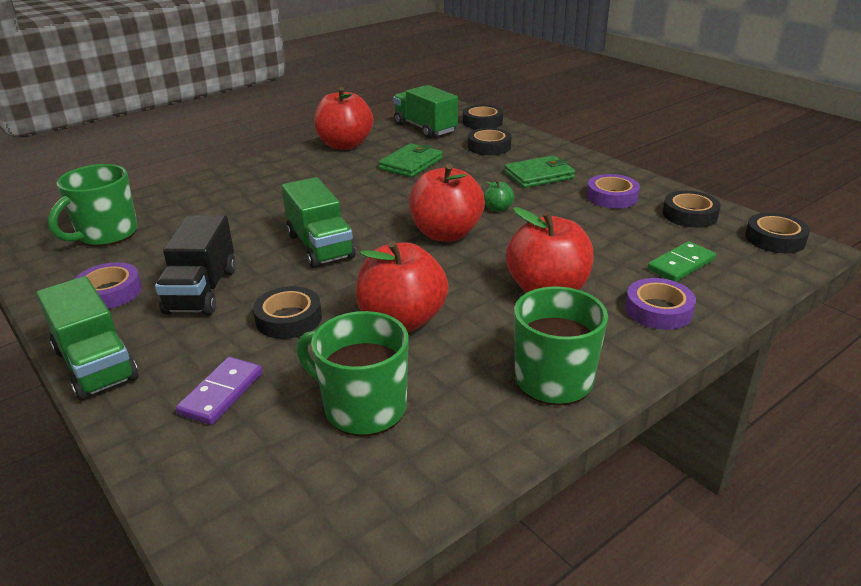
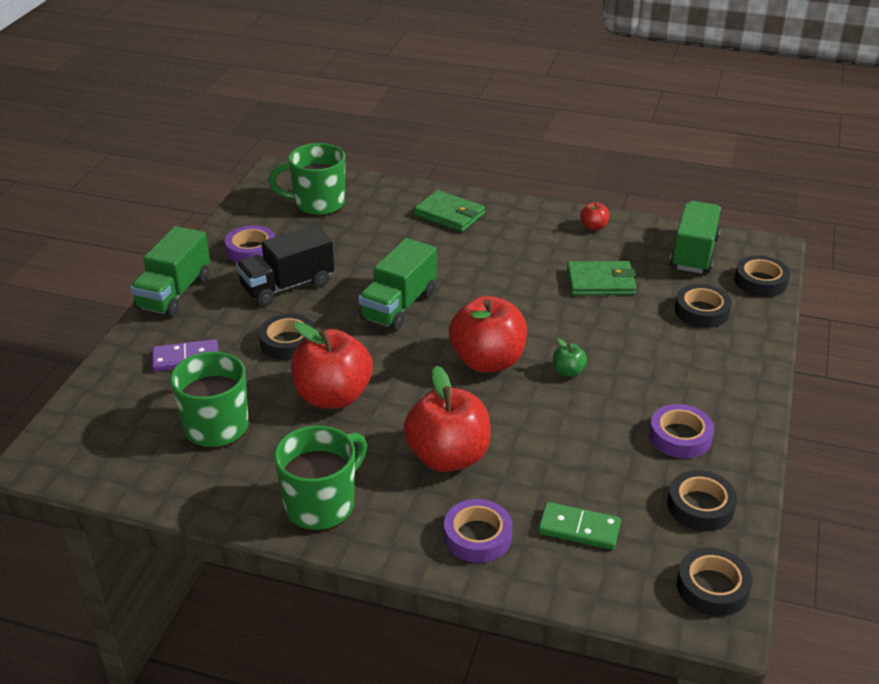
camera: 55 degrees right, 5 degrees up
red apple [314,87,373,150] -> red apple [580,202,609,231], size x0.44
green wallet [504,155,575,188] -> green wallet moved to [414,190,485,232]

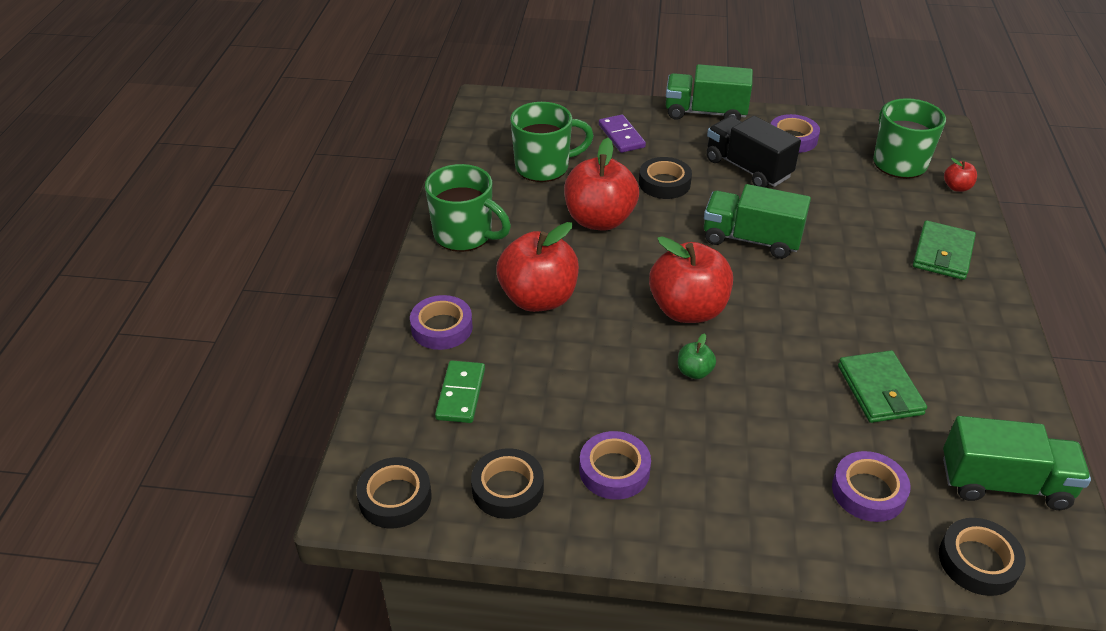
camera: 80 degrees right, 5 degrees up
red apple [580,202,609,231] -> red apple moved to [944,158,977,192]
black tape [675,284,732,328] -> purple tape [832,451,911,522]

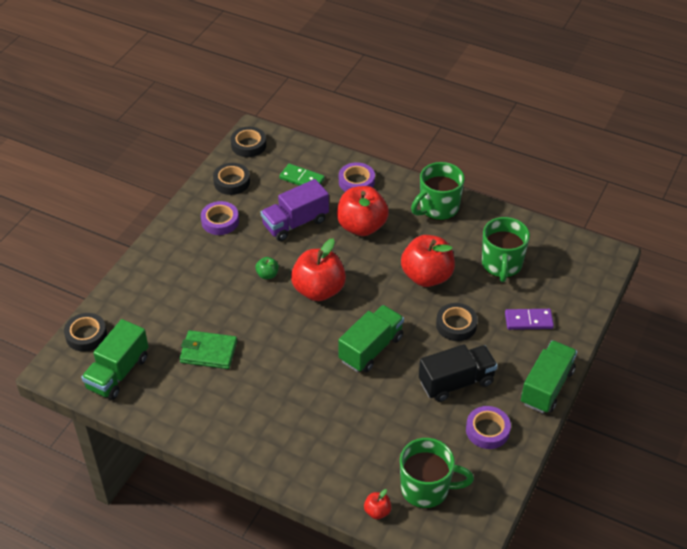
camera: 110 degrees right, 5 degrees up
purple tape [832,451,911,522] -> none
green wallet [913,221,976,280] -> none
none -> purple truck [261,179,329,241]

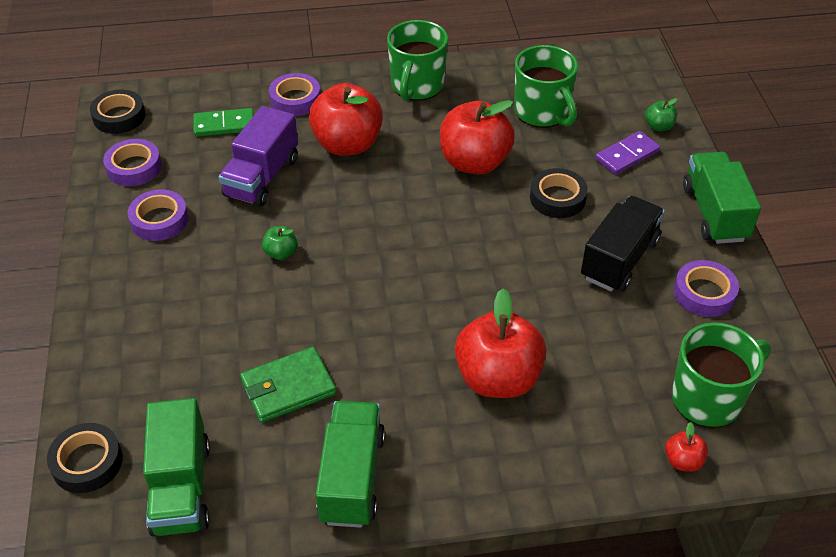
camera: 35 degrees left, 0 degrees up
black tape [213,163,250,195] -> purple tape [103,139,162,186]
red apple [291,238,346,301] -> red apple moved to [455,288,546,398]
green truck [338,305,404,373] -> green truck moved to [315,401,385,528]
none -> green apple [645,98,677,131]

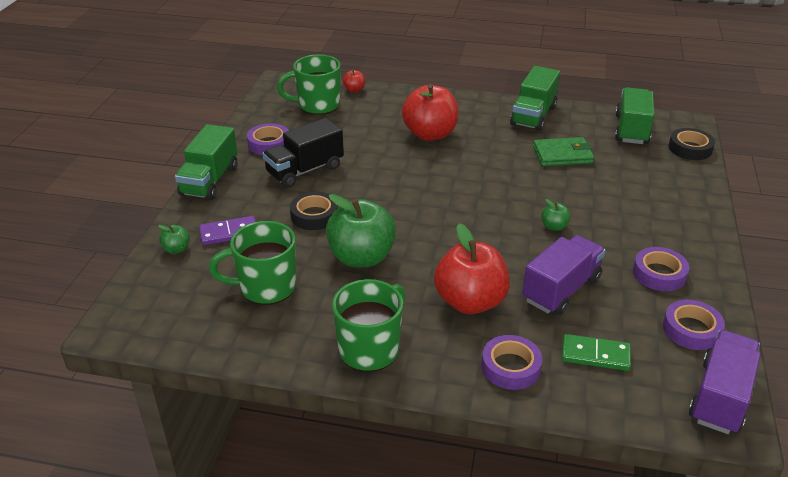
camera: 160 degrees left, 10 degrees down
black tape [90,89,146,134] -> purple truck [689,330,760,434]
red apple [440,100,515,174] -> green apple [326,194,396,268]
green mug [514,45,578,128] -> green mug turned 90 degrees counterclockwise [209,221,296,305]

